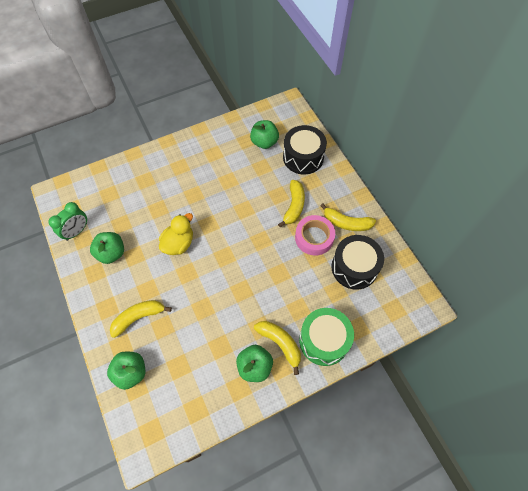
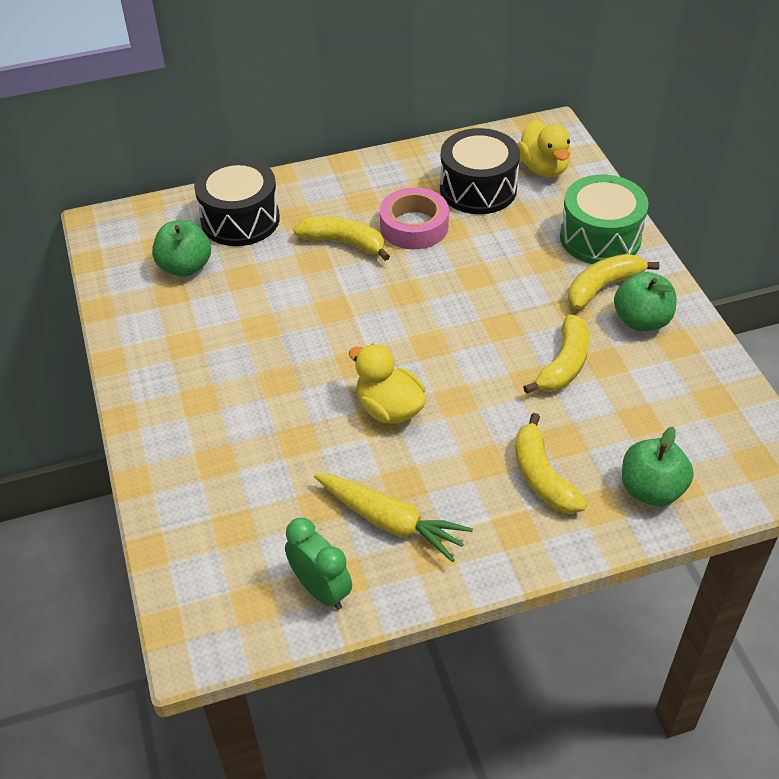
camera: 80 degrees left, 15 degrees down
green apple [90,232,124,264] -> yellow carrot [314,474,473,562]
yellow banana [320,203,376,231] -> yellow banana moved to [523,314,590,394]
none -> yellow duck [517,120,571,177]

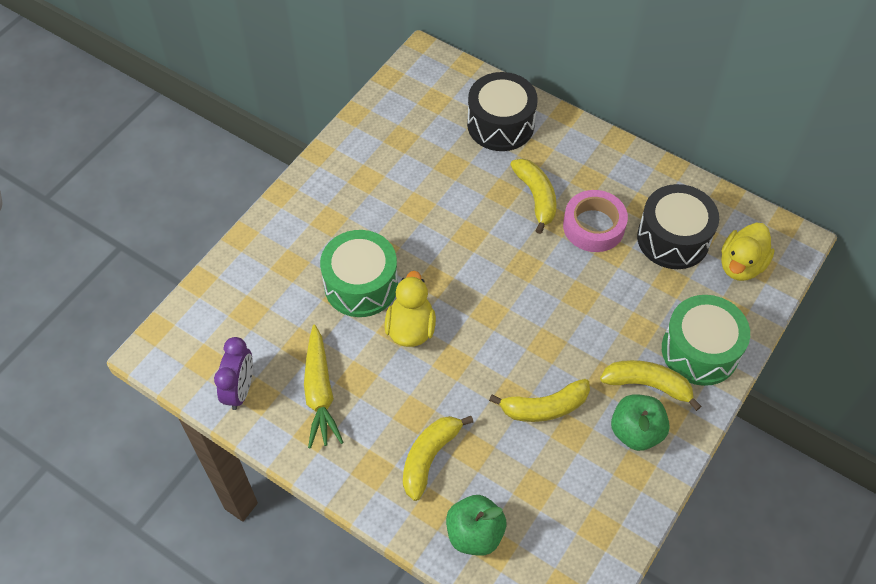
camera: 50 degrees right, 10 degrees up
green apple [152,220,211,277] -> none
green clock [285,518,352,610] -> purple clock [214,337,253,410]
none -> green drum [320,230,398,317]

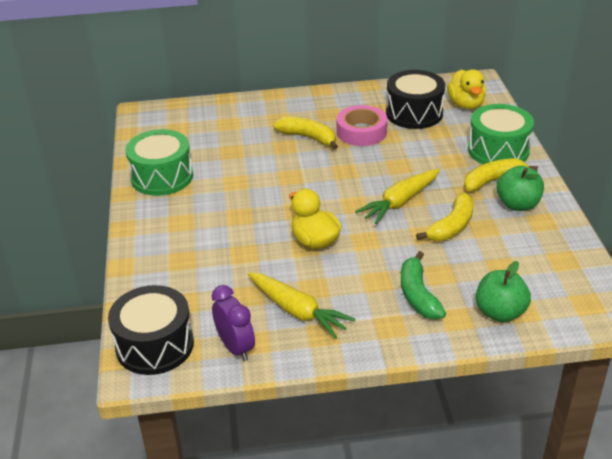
camera: 40 degrees left, 20 degrees down
green drum [320,230,398,317] -> green drum moved to [125,129,193,196]
yellow banana [403,416,473,501] -> green banana [401,251,446,320]
black drum [467,72,538,151] -> black drum moved to [108,285,194,375]
none -> yellow carrot [355,169,440,224]

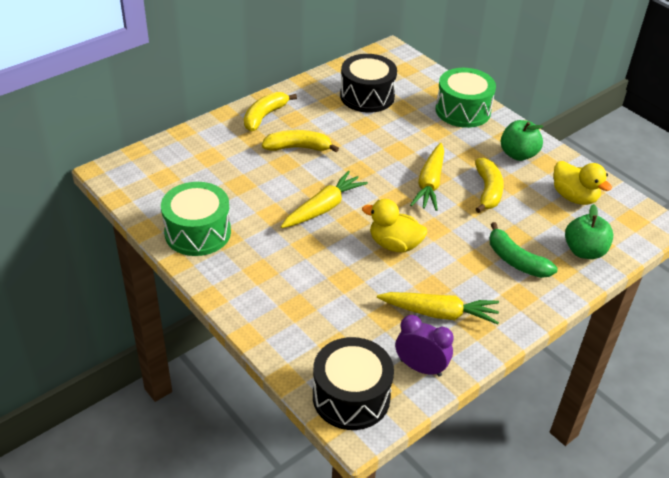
camera: 35 degrees left, 5 degrees up
pink tape [337,105,387,146] -> none
yellow duck [447,69,486,109] -> yellow duck moved to [554,161,612,205]
yellow banana [464,158,538,192] -> yellow banana moved to [244,92,297,131]
none -> yellow carrot [281,171,368,228]

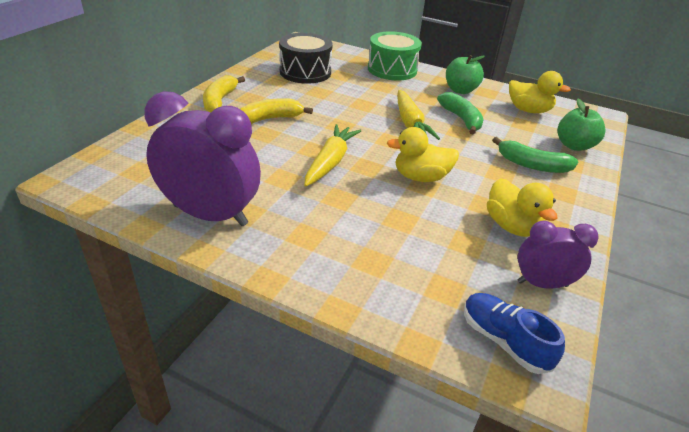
camera: 25 degrees left, 5 degrees down
green drum [161,182,231,256] -> purple clock [145,91,261,226]
black drum [313,337,394,430] -> blue shoe [464,293,565,374]
yellow carrot [377,292,499,325] -> yellow duck [487,178,557,237]
yellow banana [475,158,504,213] -> green banana [437,92,484,134]

